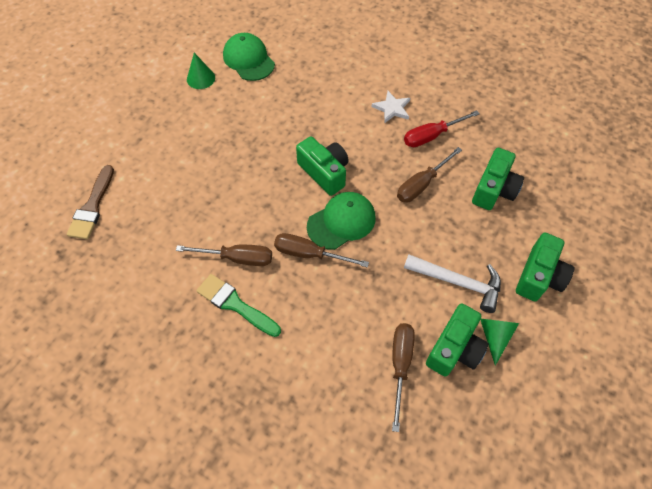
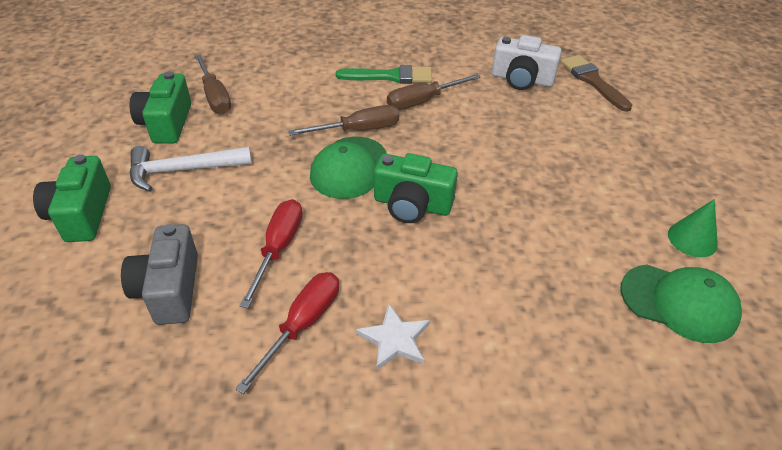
camera: 145 degrees right, 15 degrees down
brown screwdriver [397,147,462,202] -> red screwdriver [239,199,303,308]
green camera [472,148,524,210] -> grey camera [121,224,198,325]
green cone [481,319,519,366] -> none
none -> white camera [492,35,562,90]

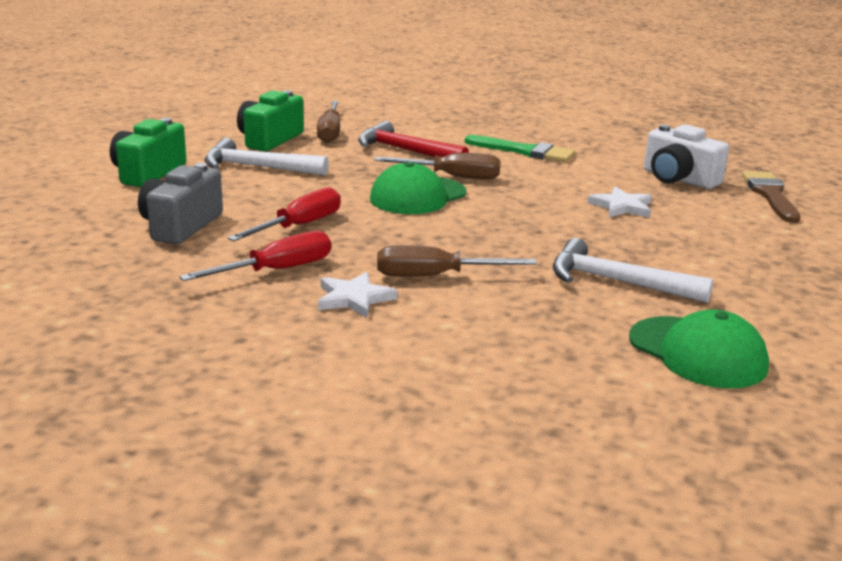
camera: 25 degrees right, 20 degrees down
green camera [374,153,458,223] -> none
brown screwdriver [387,74,481,110] -> brown screwdriver moved to [377,245,537,277]
green cone [668,199,718,257] -> none
none -> red hammer [358,121,469,157]
none -> white hammer [553,238,713,303]
none -> white star [587,187,652,218]

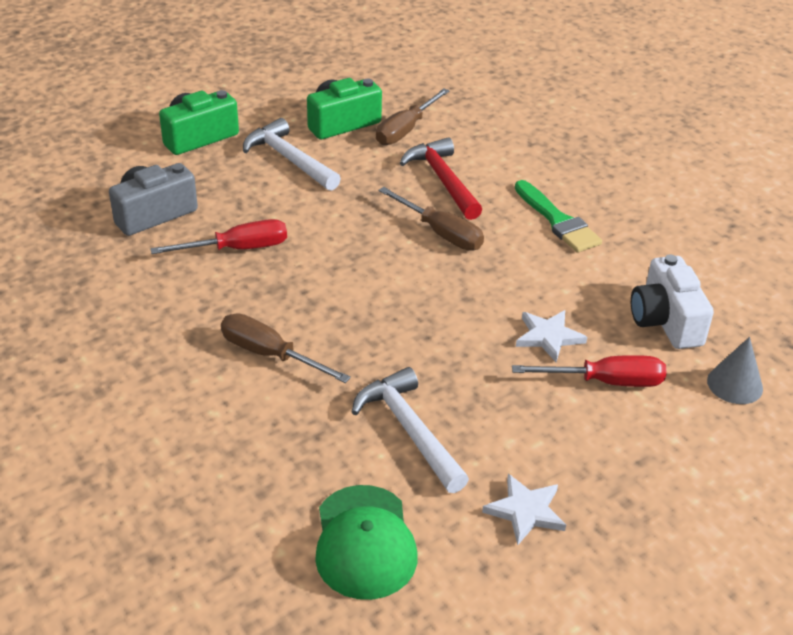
camera: 35 degrees right, 15 degrees up
red screwdriver [179,231,331,281] -> red screwdriver moved to [512,355,666,387]
white star [318,272,398,318] -> white star moved to [482,474,566,545]
green cap [370,162,467,214] -> none
brown brush [742,171,800,223] -> grey cone [707,337,763,404]

